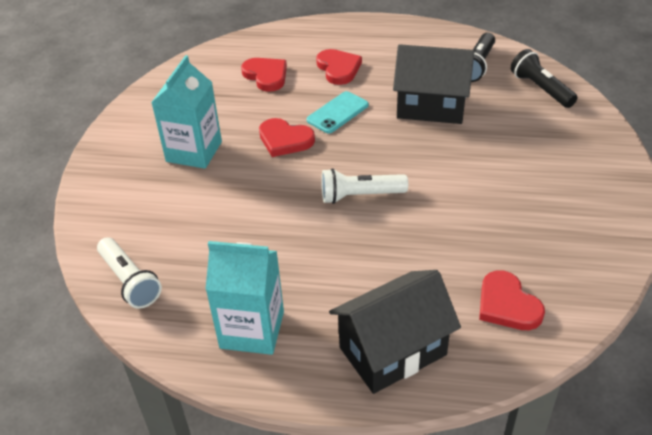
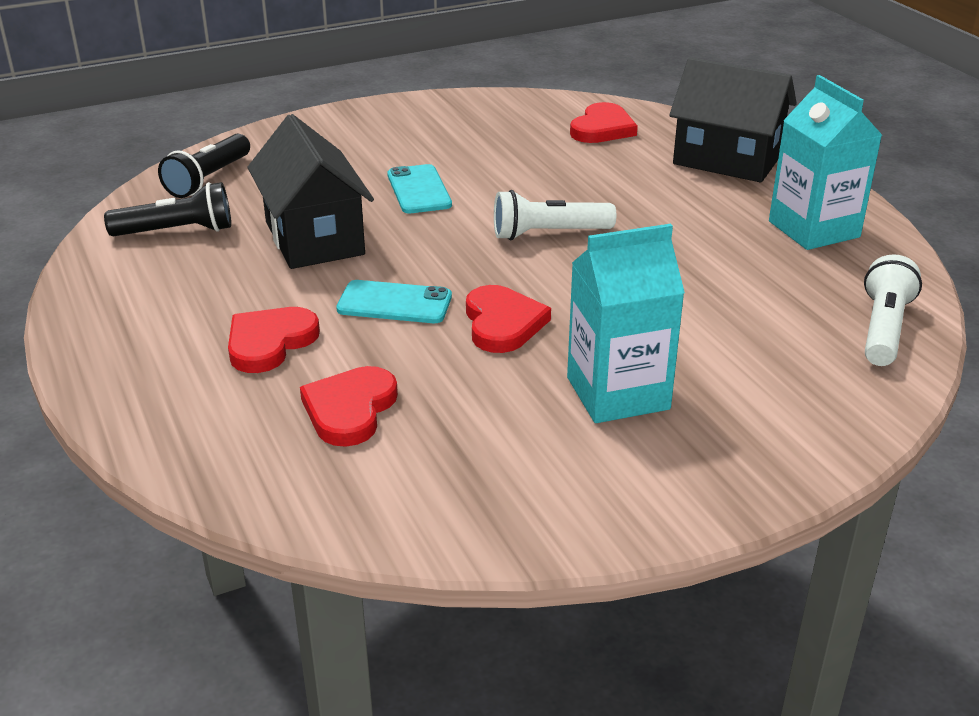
camera: 125 degrees left, 10 degrees down
white flashlight [321,168,408,204] -> white flashlight turned 120 degrees clockwise [494,190,616,240]
none -> turquoise phone [387,164,452,213]

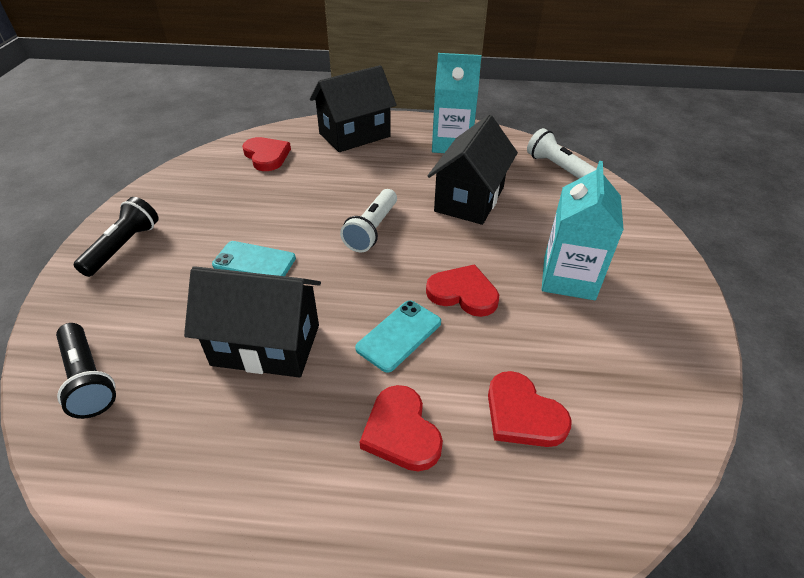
camera: 60 degrees left, 10 degrees up
black flashlight [104,182,231,236] -> black flashlight moved to [74,197,159,277]
none -> black house [428,115,518,225]

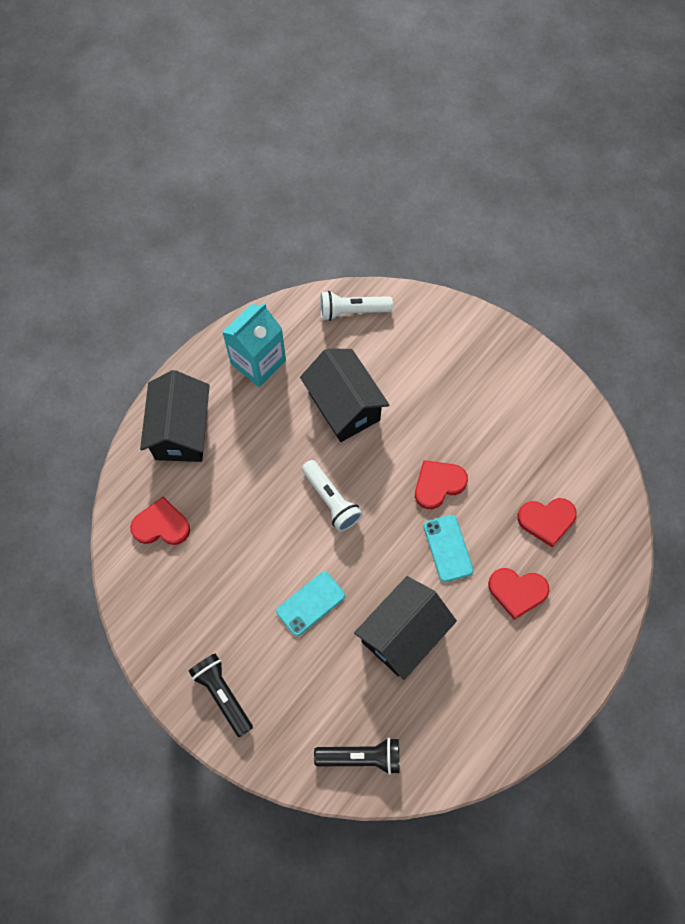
camera: 55 degrees left, 25 degrees up
turquoise carton [542,161,624,300] -> none

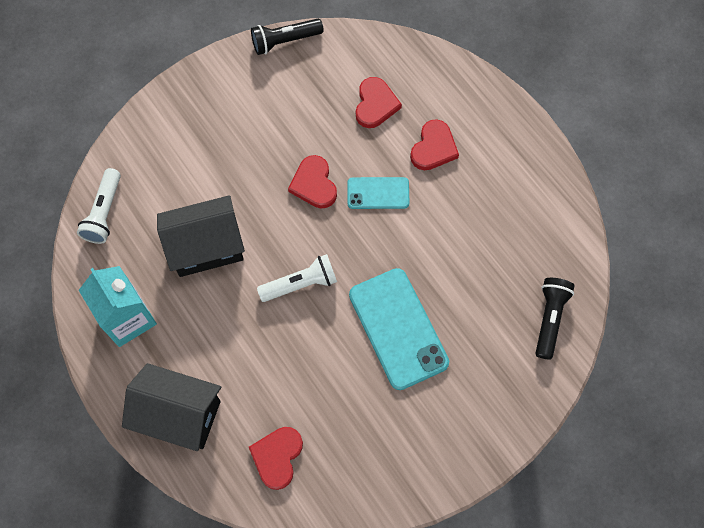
camera: 75 degrees left, 0 degrees up
black flashlight [188,653,253,737] -> black flashlight moved to [251,19,324,55]
turquoise phone [276,571,345,636] -> turquoise phone [349,268,449,390], size x1.78
black house [354,576,457,680] -> none

